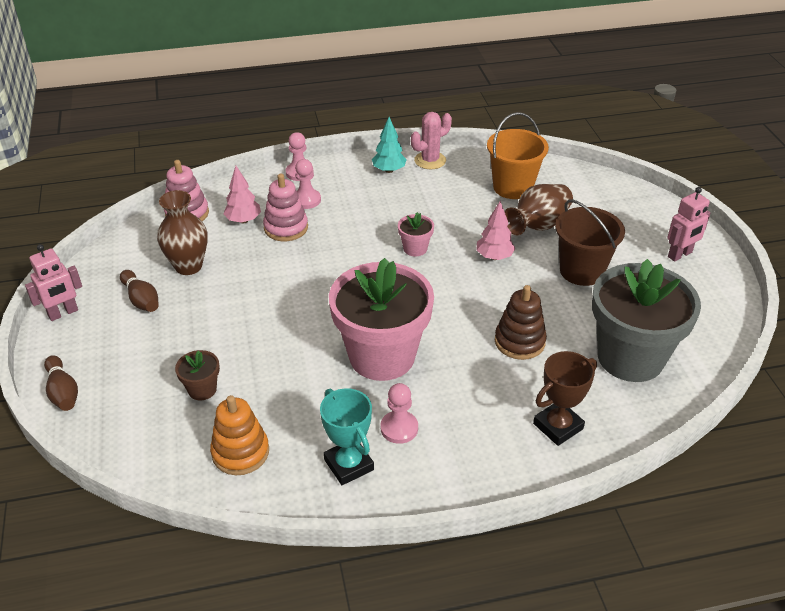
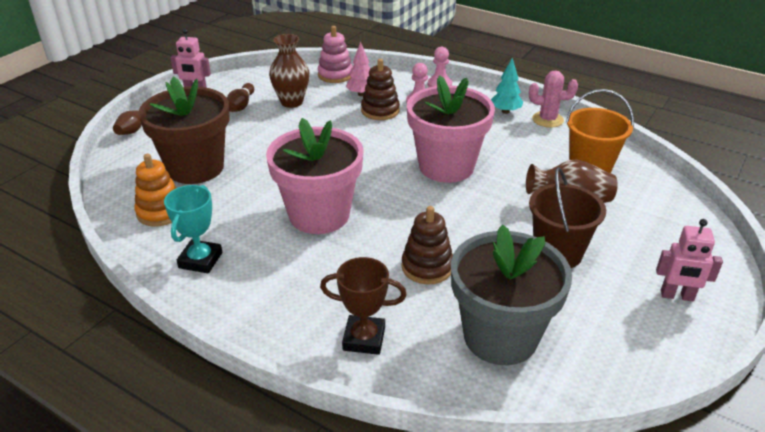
camera: 45 degrees right, 5 degrees down
brown flower pot [175,350,220,401] -> brown flower pot [138,77,230,184], size x2.42
pink stacking toy [263,174,308,241] -> brown stacking toy [361,59,400,120]
pink pawn [380,383,418,444] -> none
pink flower pot [398,212,434,256] -> pink flower pot [407,75,495,183], size x2.42
pink tree [477,201,516,260] -> none

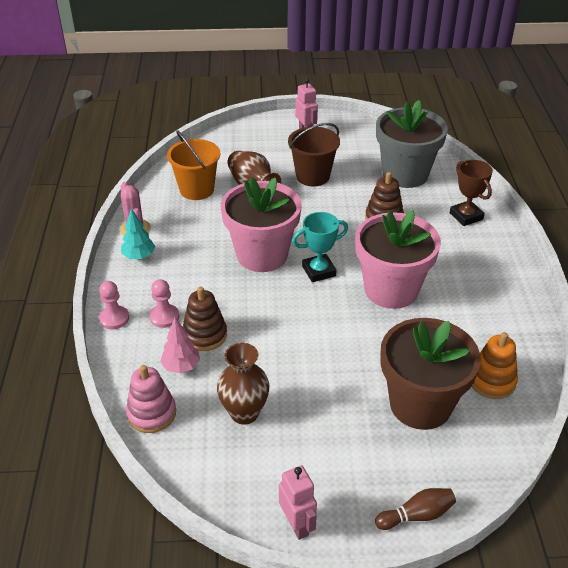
camera: 125 degrees left, 5 degrees up
turquoise trophy [164,185,222,273] -> turquoise trophy moved to [292,212,348,282]
brown bowling pin [227,83,254,112] -> none

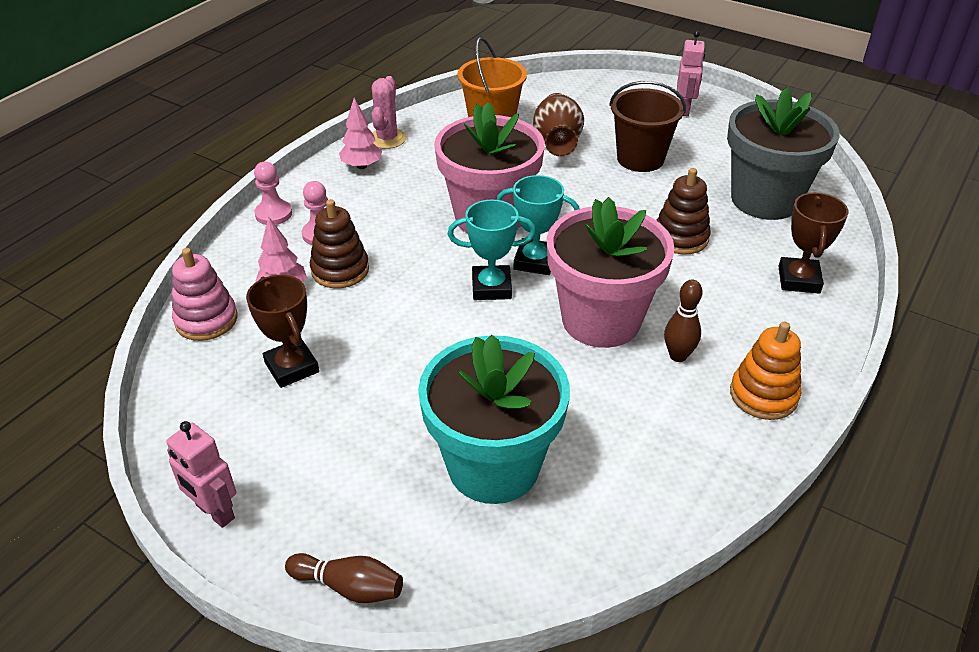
camera: 35 degrees right, 0 degrees up
turquoise tree [121,208,155,259] -> pink tree [339,98,382,169]
brown vase [217,343,269,425] -> brown trophy [246,275,319,388]
pink robot [279,465,317,540] -> pink robot turned 120 degrees clockwise [167,421,236,528]
brown flower pot [381,318,481,430] -> turquoise flower pot [418,335,570,504]
orange stacking toy [471,332,518,399] -> orange stacking toy moved to [730,322,801,420]
none -> turquoise trophy [448,200,536,300]
none -> brown bowling pin [664,280,703,362]

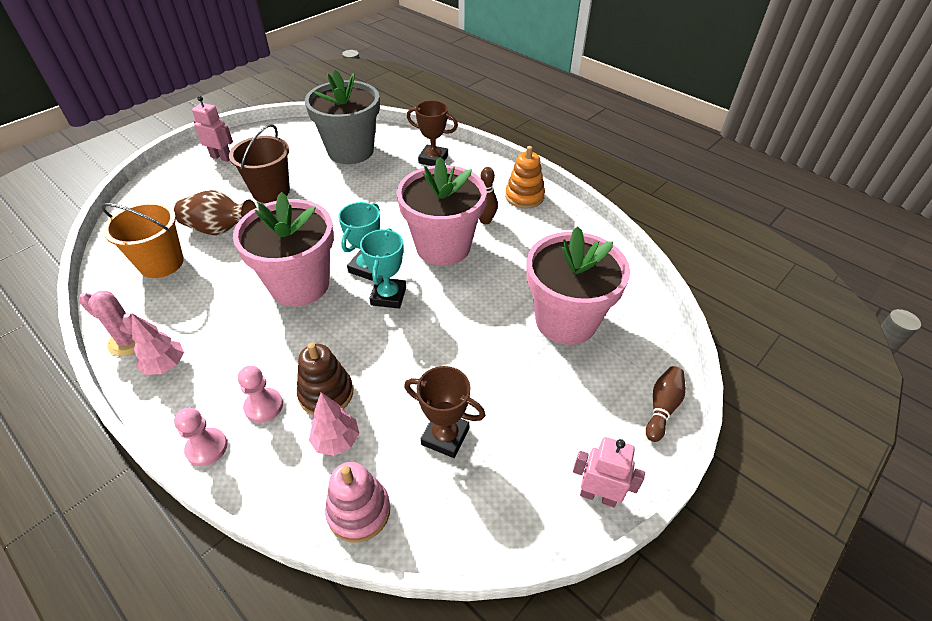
camera: 80 degrees left, 5 degrees up
pink robot [167,421,236,528] -> pink robot turned 120 degrees counterclockwise [573,437,645,507]
brown trophy [246,275,319,388] -> brown trophy turned 45 degrees clockwise [404,366,485,458]
turquoise flower pot [418,335,570,504] -> pink flower pot [526,226,630,345]
brown stacking toy [656,168,711,255] -> none

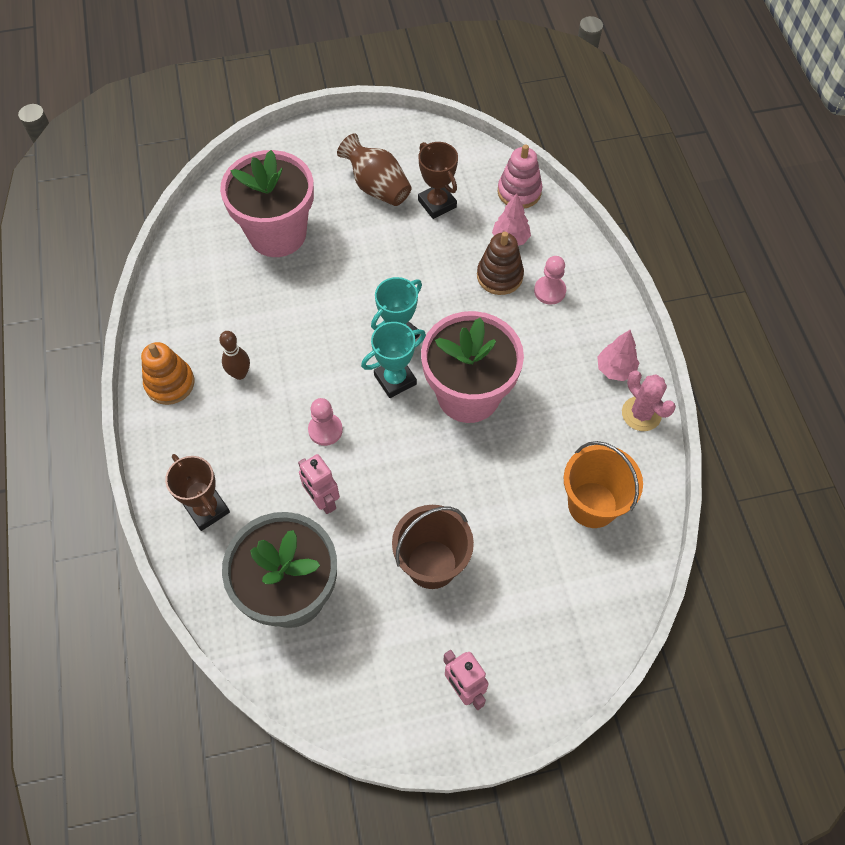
camera: 145 degrees left, 15 degrees up
brown vase [174,190,257,235] -> brown vase moved to [337,133,412,206]
pink pawn [174,408,227,466] -> pink pawn moved to [308,398,343,446]
pink flower pot [397,157,487,266] -> none
pink robot [573,437,645,507] -> pink robot moved to [298,454,340,514]
brown bowling pin [646,366,686,442] -> none

